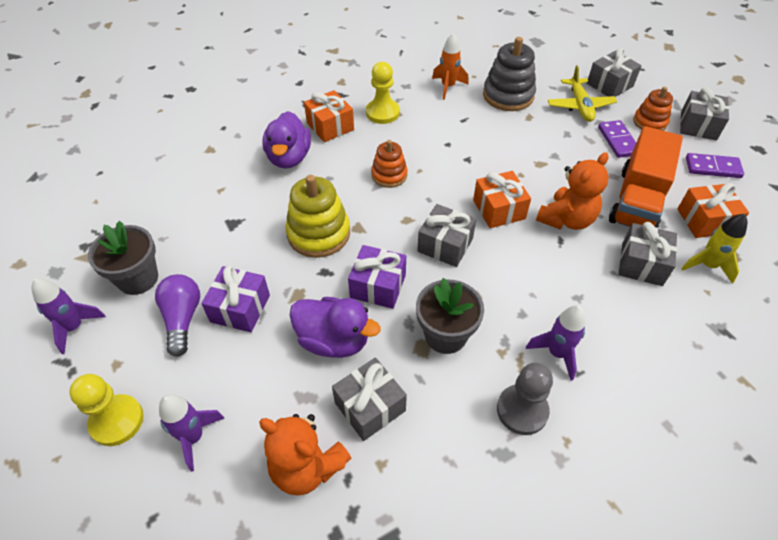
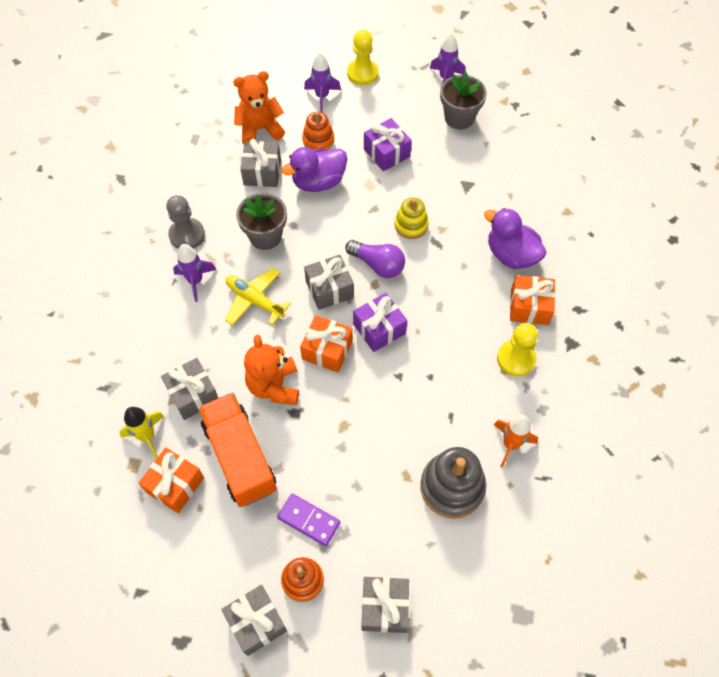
camera: 130 degrees right, 10 degrees up
purple light bulb [155,274,200,357] -> purple light bulb moved to [345,240,405,278]
yellow stacking toy [285,175,350,258] -> yellow stacking toy [394,197,429,239], size x0.62
purple gift [348,245,406,309] -> purple gift moved to [353,293,407,352]
orange stacking toy [371,140,408,188] -> orange stacking toy moved to [302,112,334,151]
yellow plane [548,65,617,122] -> yellow plane moved to [225,268,291,325]
purple domino [686,153,744,178] -> none

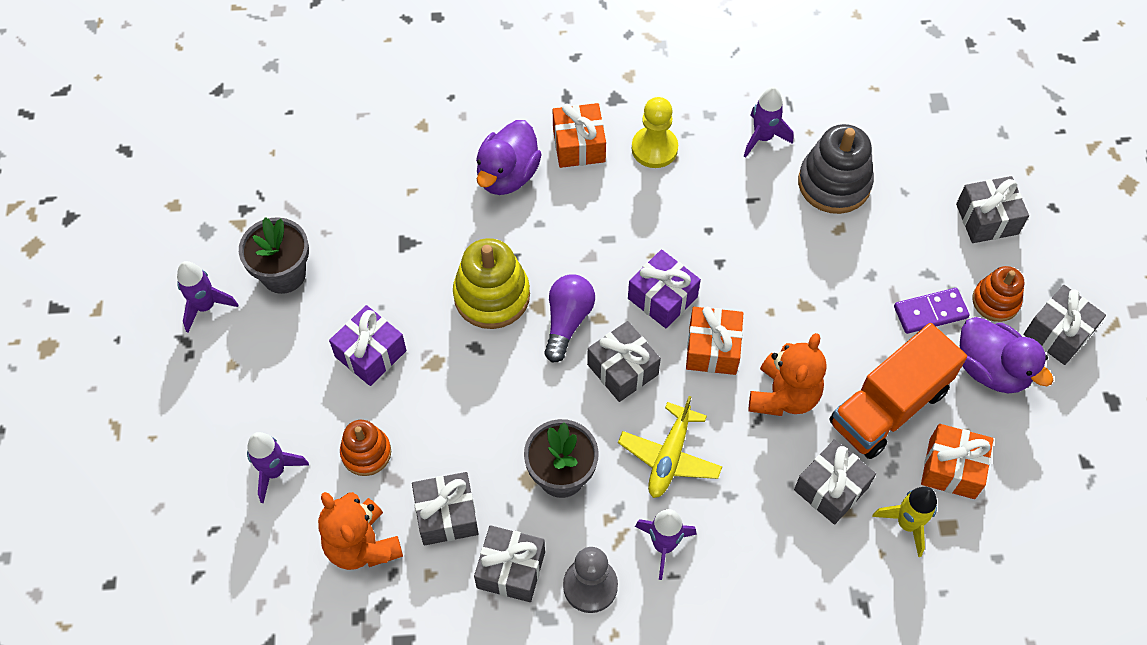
camera: 105 degrees left, 0 degrees up
orange teddy bear [244,335,299,405] -> orange teddy bear turned 45 degrees counterclockwise [749,333,827,416]
purple domino [277,494,340,546] -> purple domino turned 60 degrees clockwise [894,288,969,334]
purple duck [281,147,347,192] -> purple duck moved to [960,317,1053,394]
yellow pawn [347,30,379,85] -> none
yellow stacking toy [394,197,429,239] -> yellow stacking toy [453,238,530,329], size x1.61
orange rocket [494,415,538,468] -> purple rocket [744,87,793,158]
none -> grey gift [474,525,545,602]

